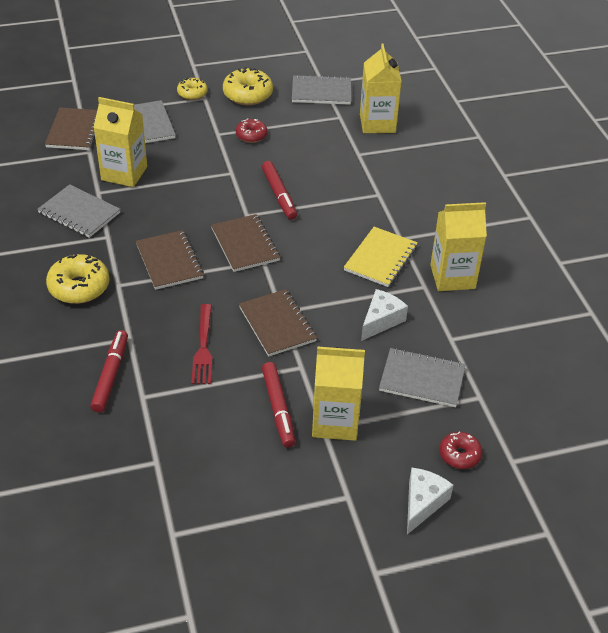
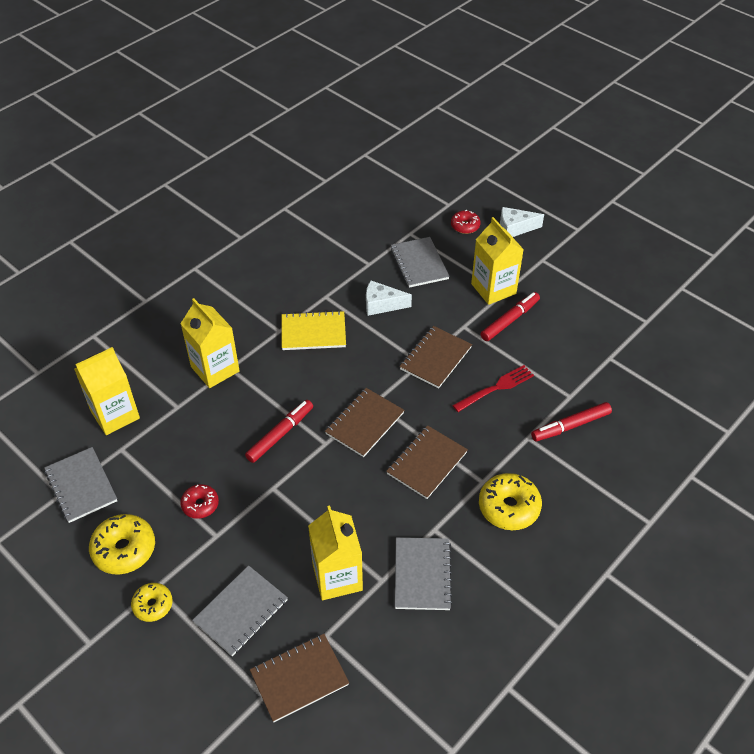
camera: 120 degrees left, 5 degrees up
yellow carton [430,202,487,291] -> yellow carton moved to [180,298,240,388]

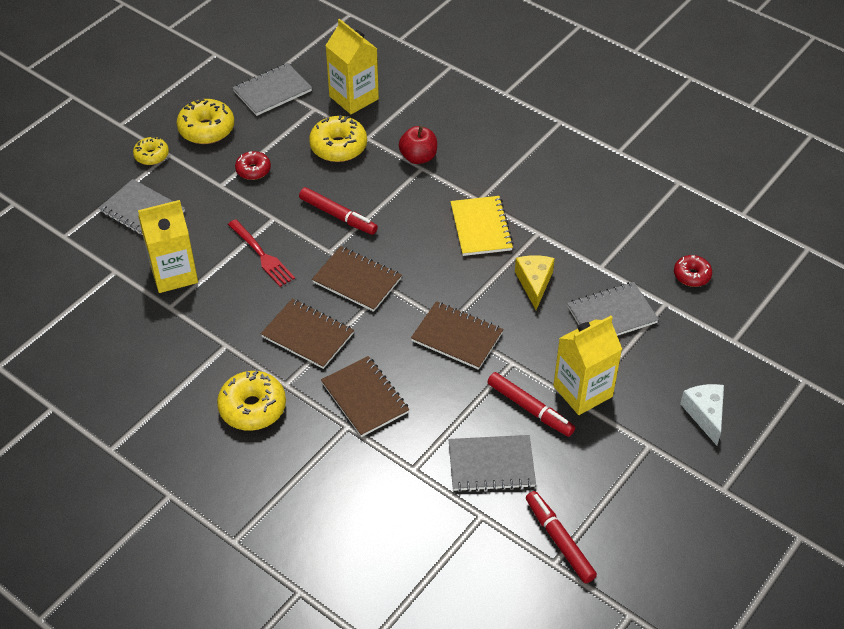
camera: 85 degrees right, 0 degrees up
yellow carton [180,298,240,388] -> red apple [399,126,437,164]
brown notebook [250,634,349,722] -> brown notebook moved to [321,356,410,437]
white cheese [366,280,412,316] -> yellow cheese [515,255,555,310]
grey notebook [395,537,453,610] -> grey notebook moved to [448,435,536,492]
red donut [451,210,481,234] -> red donut moved to [674,255,712,287]
red fork [452,365,534,412] -> red fork moved to [228,219,295,287]
red marker [531,402,612,441] -> red marker moved to [526,491,597,583]
none -> yellow donut [309,115,367,162]

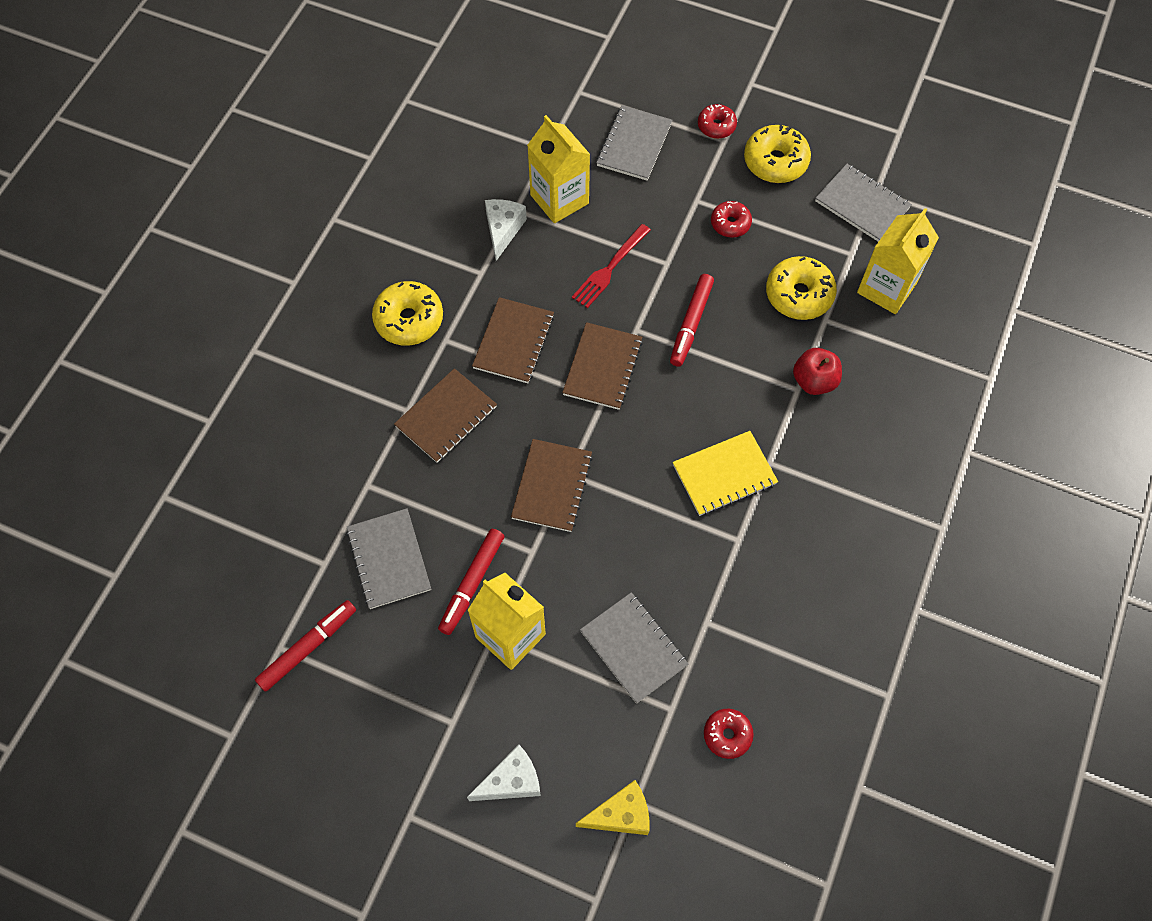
camera: 75 degrees right, 15 degrees up
yellow donut [133,137,169,165] -> red donut [698,104,737,139]
yellow cheese [515,255,555,310] -> yellow cheese moved to [576,780,649,835]
none -> white cheese [485,199,527,261]

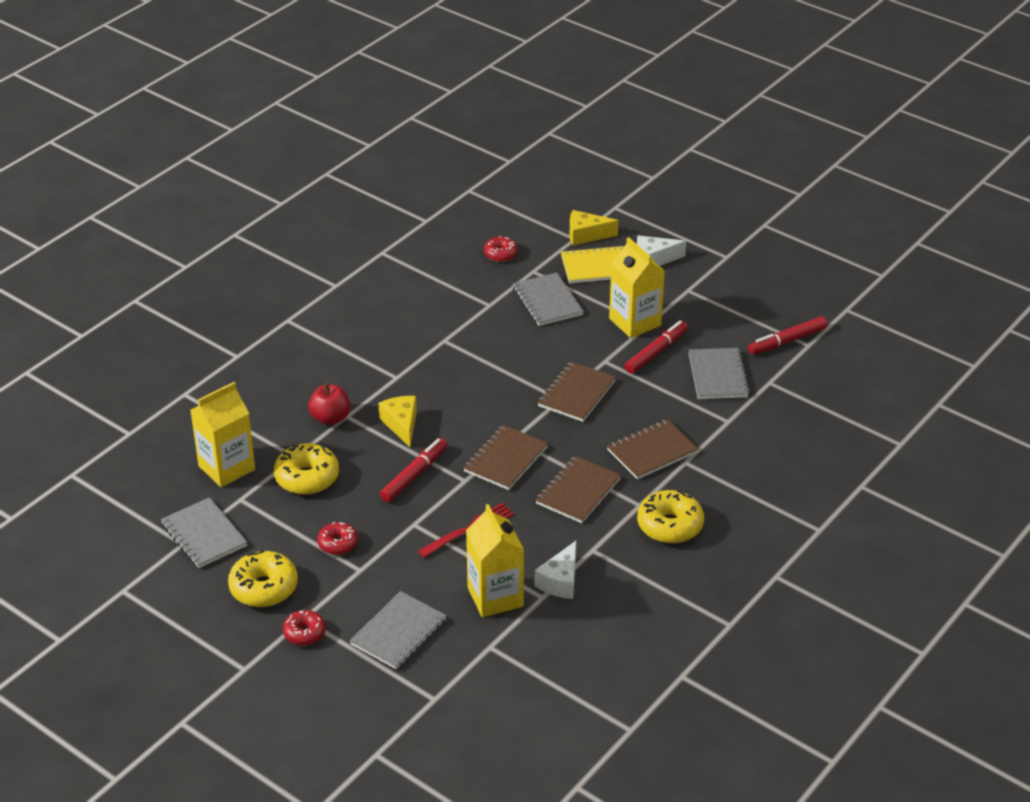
camera: 165 degrees left, 25 degrees down
yellow notebook [673,431,778,516] -> yellow notebook moved to [561,245,624,283]
none -> yellow cheese [379,396,417,447]

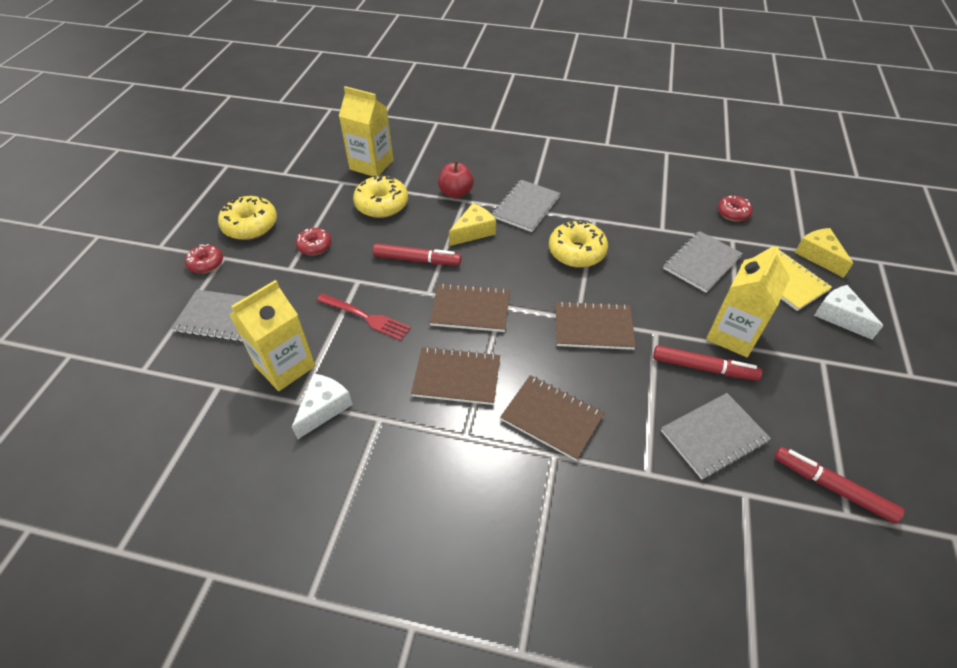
camera: 65 degrees right, 10 degrees up
grey notebook [161,497,247,568] -> grey notebook moved to [492,180,561,232]
white cheese [535,541,576,599] -> white cheese turned 120 degrees clockwise [292,373,353,439]
yellow donut [637,490,704,543] -> yellow donut moved to [549,220,608,268]

